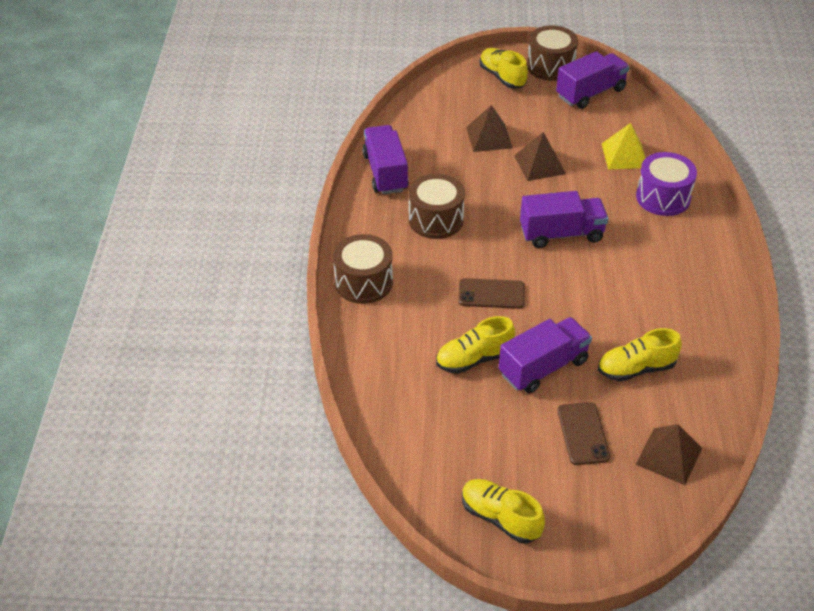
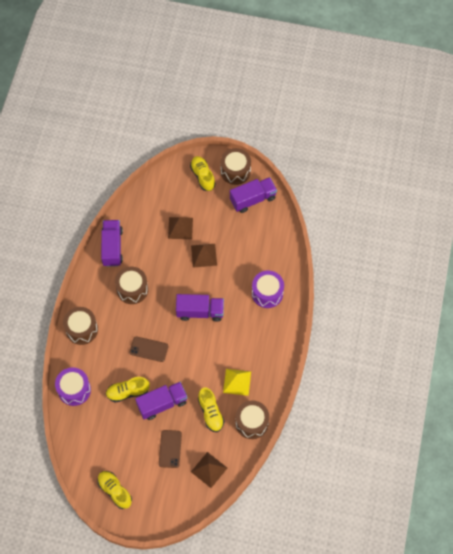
camera: 10 degrees right, 20 degrees up
yellow shoe [598,328,682,382] -> yellow shoe turned 105 degrees counterclockwise [198,387,225,432]
yellow pyramid [602,123,646,169] -> yellow pyramid moved to [223,369,251,396]
none -> purple drum [55,367,91,406]
none -> brown drum [235,400,269,439]

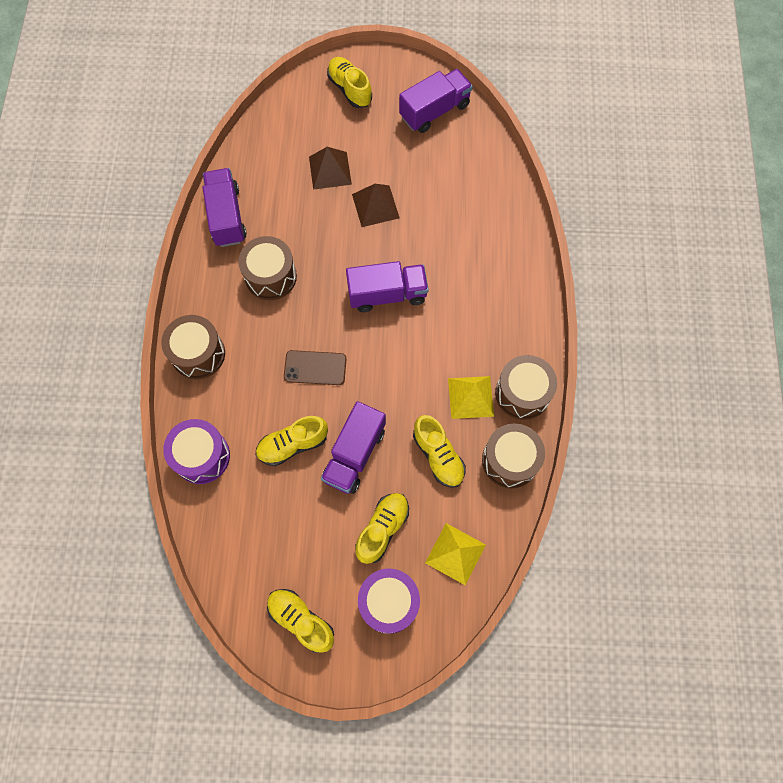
camera: 10 degrees left, 5 degrees up
purple truck [135,382,188,420] -> purple truck turned 150 degrees clockwise [321,401,386,494]
brown phone [159,430,182,468] -> yellow shoe [355,493,409,564]
brown pyramid [191,452,227,488] -> yellow pyramid [425,523,486,586]
brown drum [221,148,251,185] -> brown drum moved to [495,355,557,420]
purple drum [252,270,284,308] -> purple drum moved to [358,568,420,634]

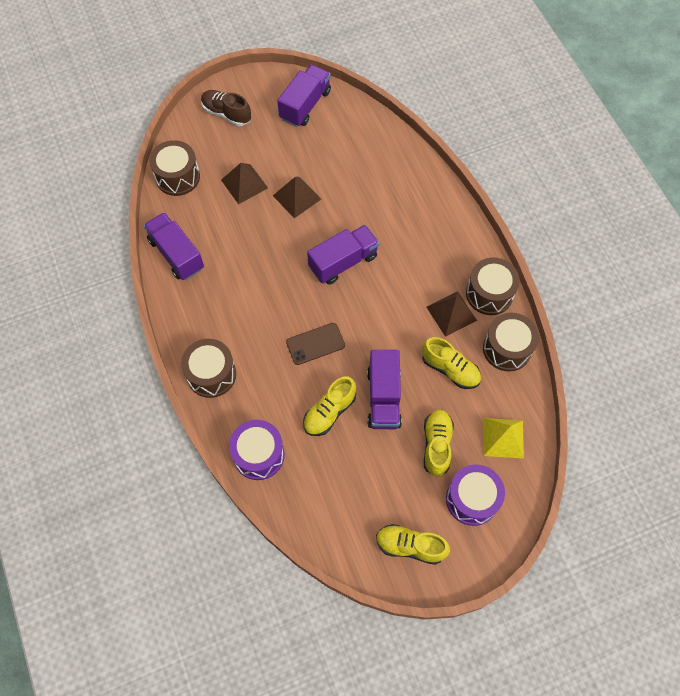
camera: 25 degrees left, 5 degrees down
brown drum [238,236,297,300] -> brown drum moved to [149,140,200,196]
yellow shoe [327,57,372,108] -> brown shoe [201,90,251,126]
yellow pyramid [448,376,494,419] -> brown pyramid [426,291,477,337]

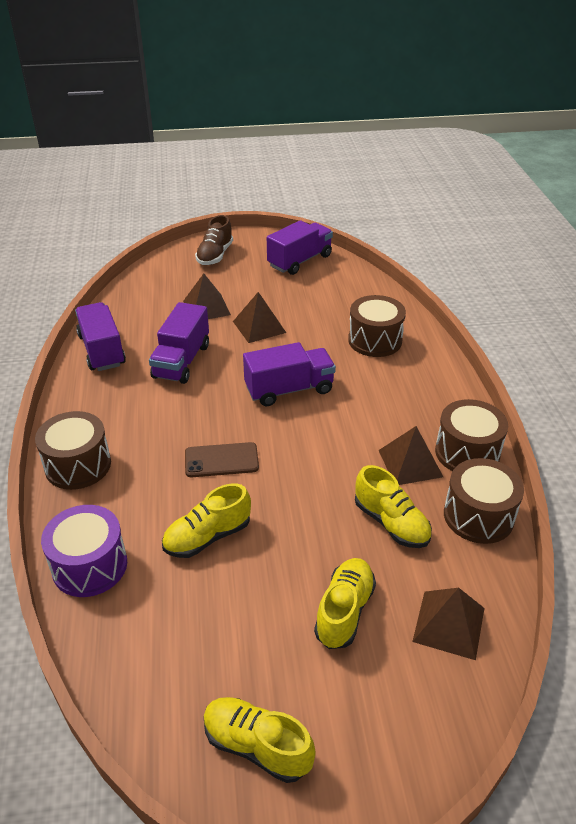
camera: 15 degrees right, 25 degrees down
brown drum [149,140,200,196] -> brown drum moved to [348,295,406,357]
brown shoe [201,90,251,126] -> brown shoe turned 120 degrees counterclockwise [195,215,233,265]
purple truck [367,350,402,429] -> purple truck moved to [149,302,209,384]
purple drum [446,465,505,526] -> none
yellow pyramid [484,418,524,459] -> brown pyramid [412,588,484,660]

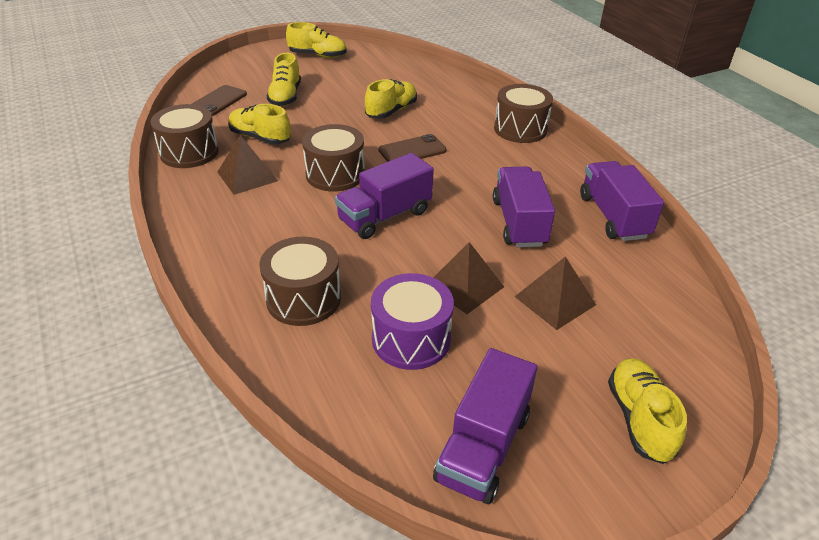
camera: 160 degrees right, 0 degrees up
purple drum [41,505,127,597] -> purple drum moved to [371,273,454,370]
purple truck [75,302,126,371] -> purple truck turned 150 degrees counterclockwise [580,161,664,241]
brown shoe [195,215,233,265] -> yellow shoe [608,358,687,464]
brown pyramid [412,588,484,660] -> brown phone [192,85,247,116]
brown drum [435,399,508,471] -> brown drum moved to [302,124,365,192]

